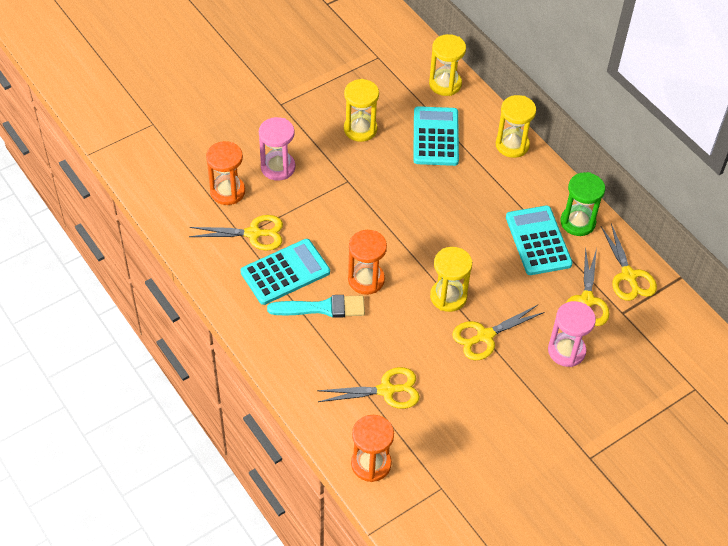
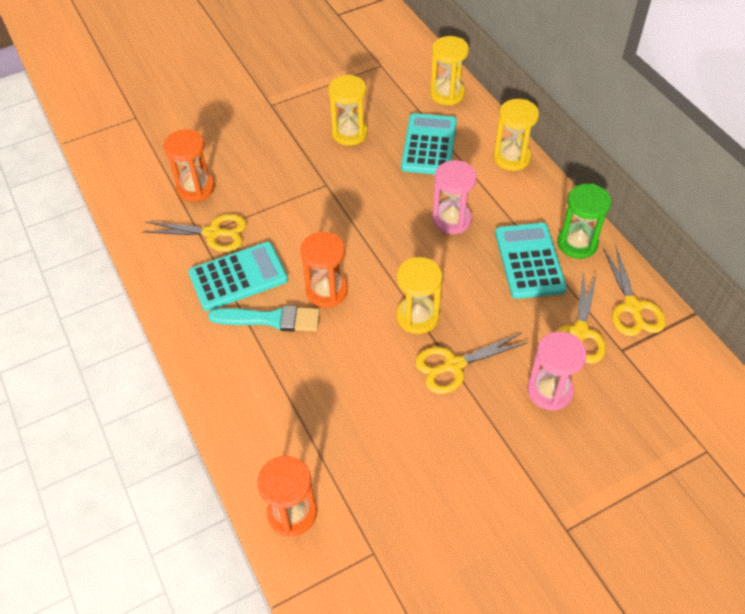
camera: 10 degrees right, 0 degrees up
pink hourglass [259,117,295,181] -> pink hourglass moved to [432,160,477,234]
yellow scissors [317,367,420,409] -> none

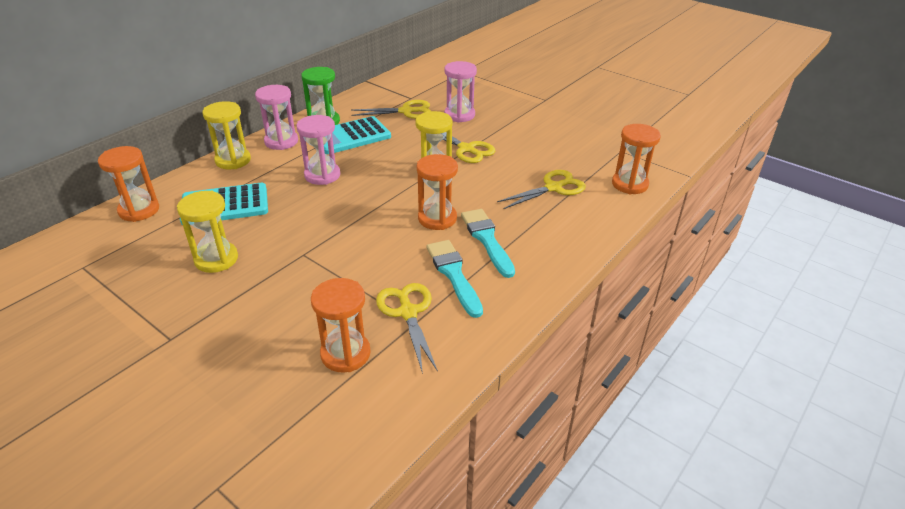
camera: 115 degrees left, 15 degrees down
turquoise calculator [188,242,288,311] -> turquoise brush [426,240,483,318]
yellow hourglass [430,36,469,105] -> orange hourglass [98,146,159,222]
yellow scissors [603,247,666,336] -> yellow scissors moved to [497,170,586,209]
none -> pink hourglass [255,85,298,150]

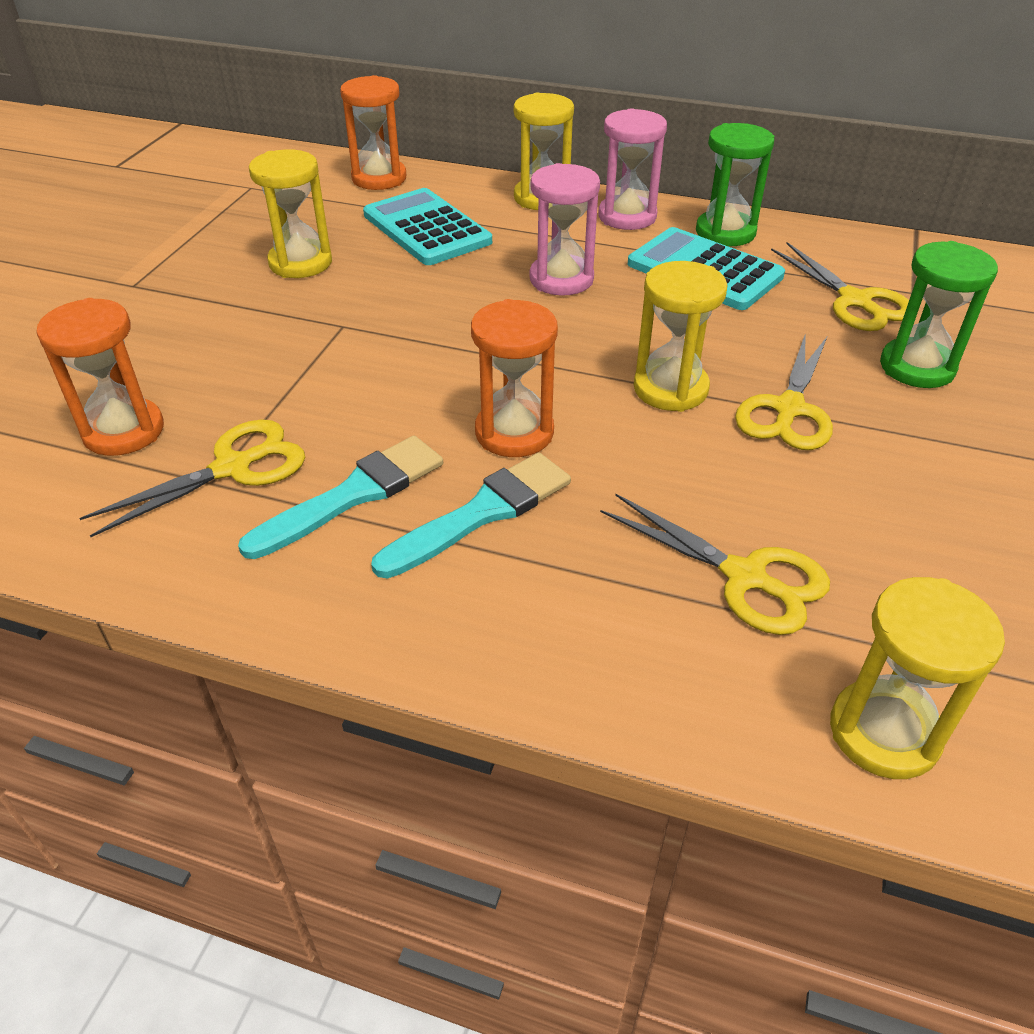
camera: 70 degrees right, 5 degrees up
pink hourglass [444,61,477,123] -> green hourglass [880,241,998,388]
orange hourglass [612,124,661,194] -> yellow hourglass [830,577,1005,779]

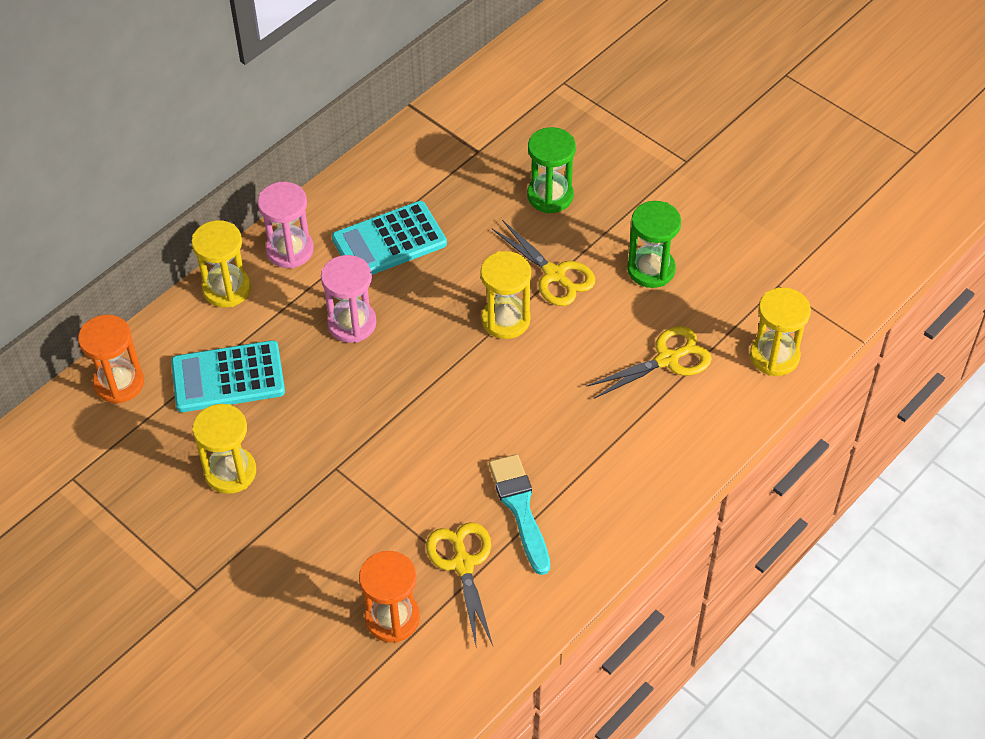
camera: 65 degrees left, 10 degrees up
turquoise brush [371,453,571,579] -> none
orange hourglass [471,299,558,457] -> none
green hourglass [696,123,774,246] -> green hourglass moved to [627,201,681,288]
yellow scissors [771,242,909,331] -> none

